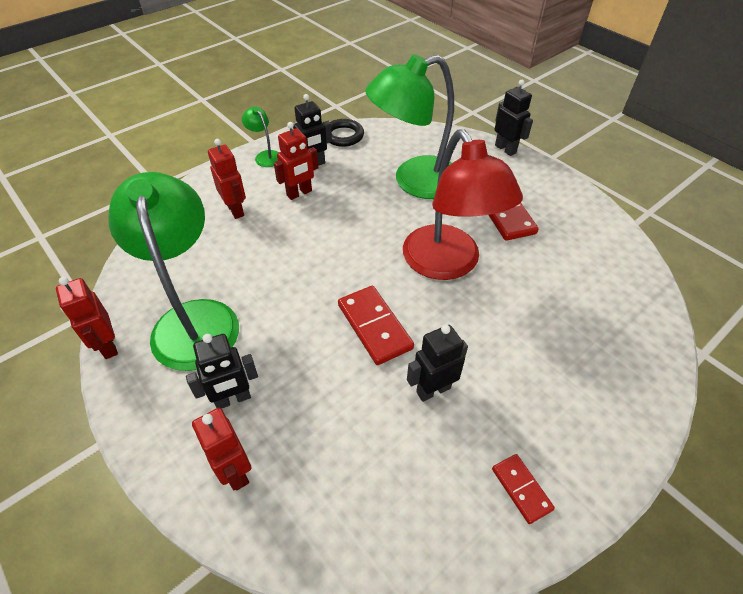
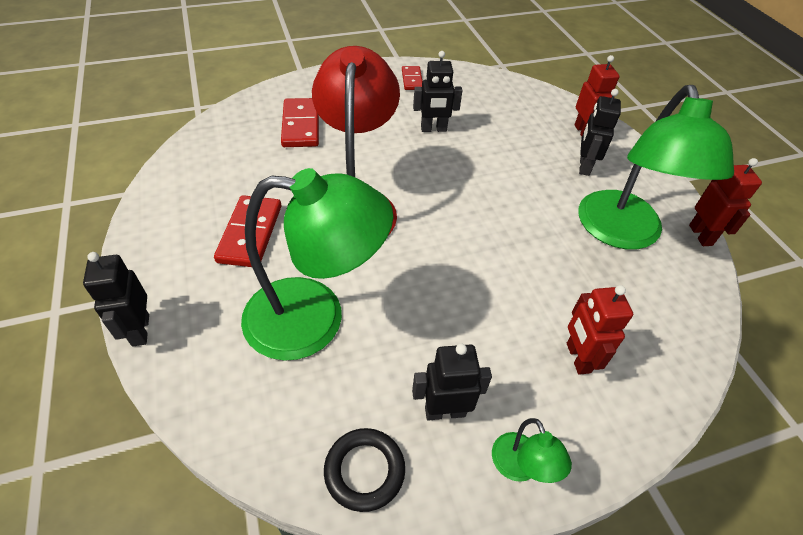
camera: 160 degrees left, 0 degrees up
black robot [186,334,258,409] -> black robot turned 75 degrees counterclockwise [579,89,621,176]
red robot [274,122,318,200] -> none
red domino [338,286,414,365] -> red domino moved to [281,98,319,147]

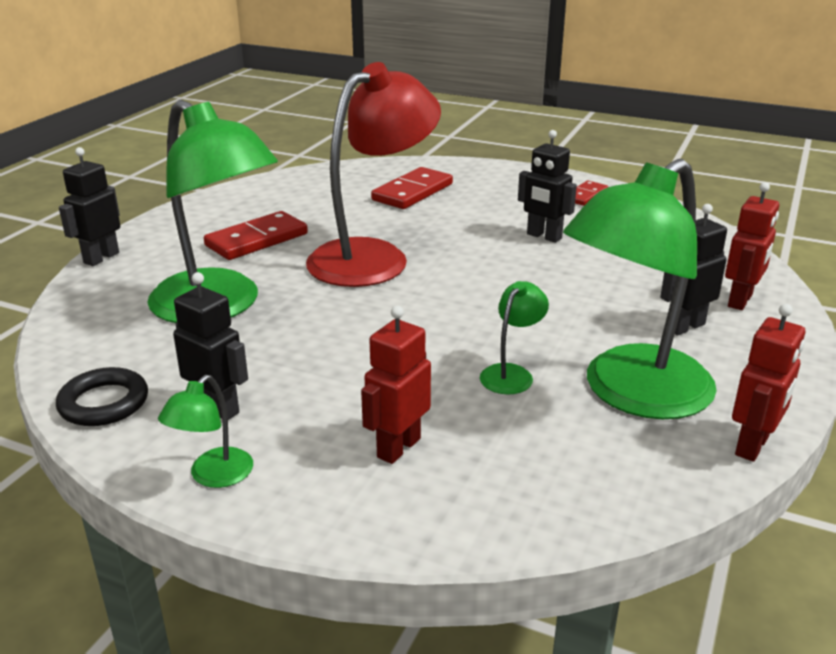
camera: 45 degrees right, 20 degrees down
none -> green lamp [480,281,549,394]

